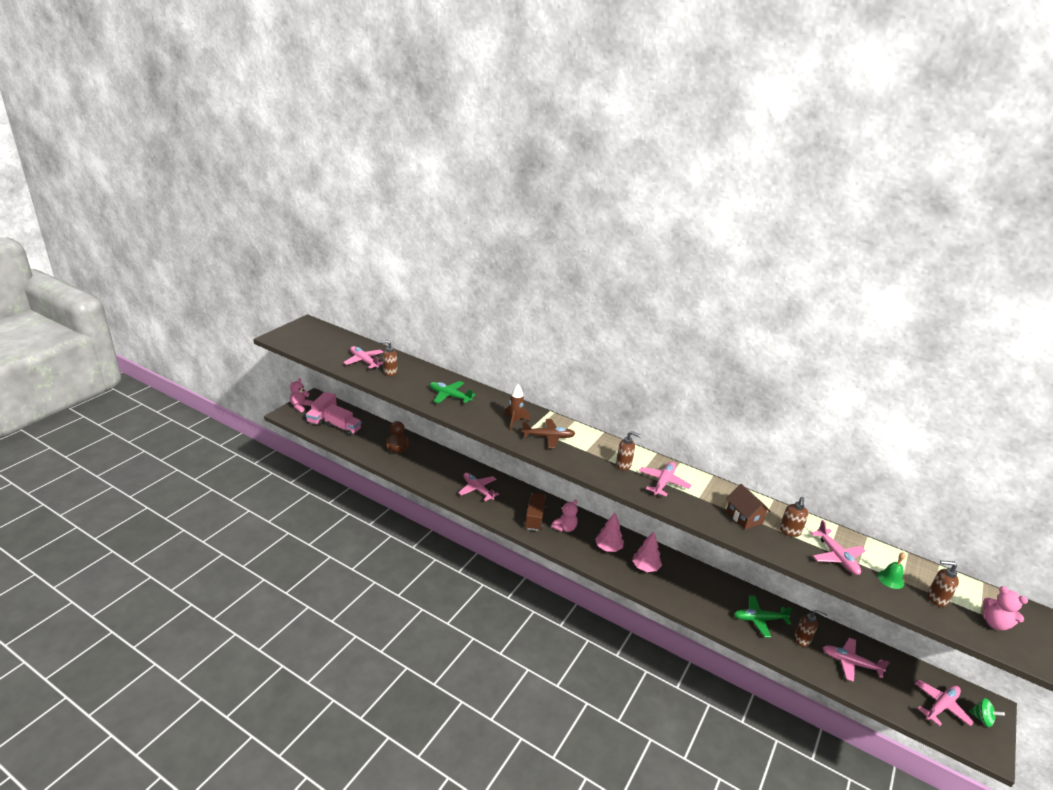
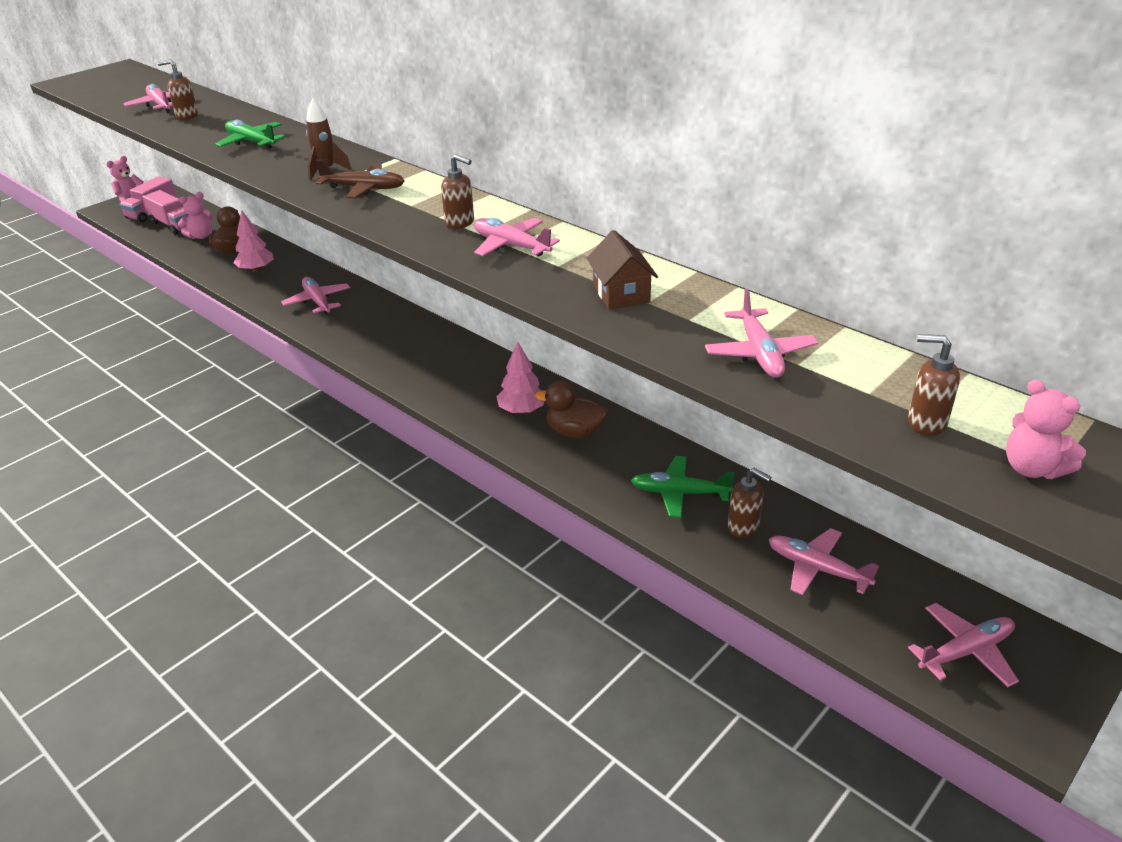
camera: 15 degrees right, 5 degrees up
brown truck [524,493,546,531] -> none
pink teddy bear [551,499,578,532] -> pink teddy bear moved to [178,192,213,239]
pink tree [595,513,624,552] -> pink tree moved to [233,210,274,272]
pink plane [639,462,691,497] -> pink plane turned 90 degrees counterclockwise [474,218,560,256]
brown soap dispenser [780,497,809,537] -> none
green bell [878,552,906,589] -> none
green spinning top [969,698,1005,727] -> none
none -> brown duck [535,381,608,438]

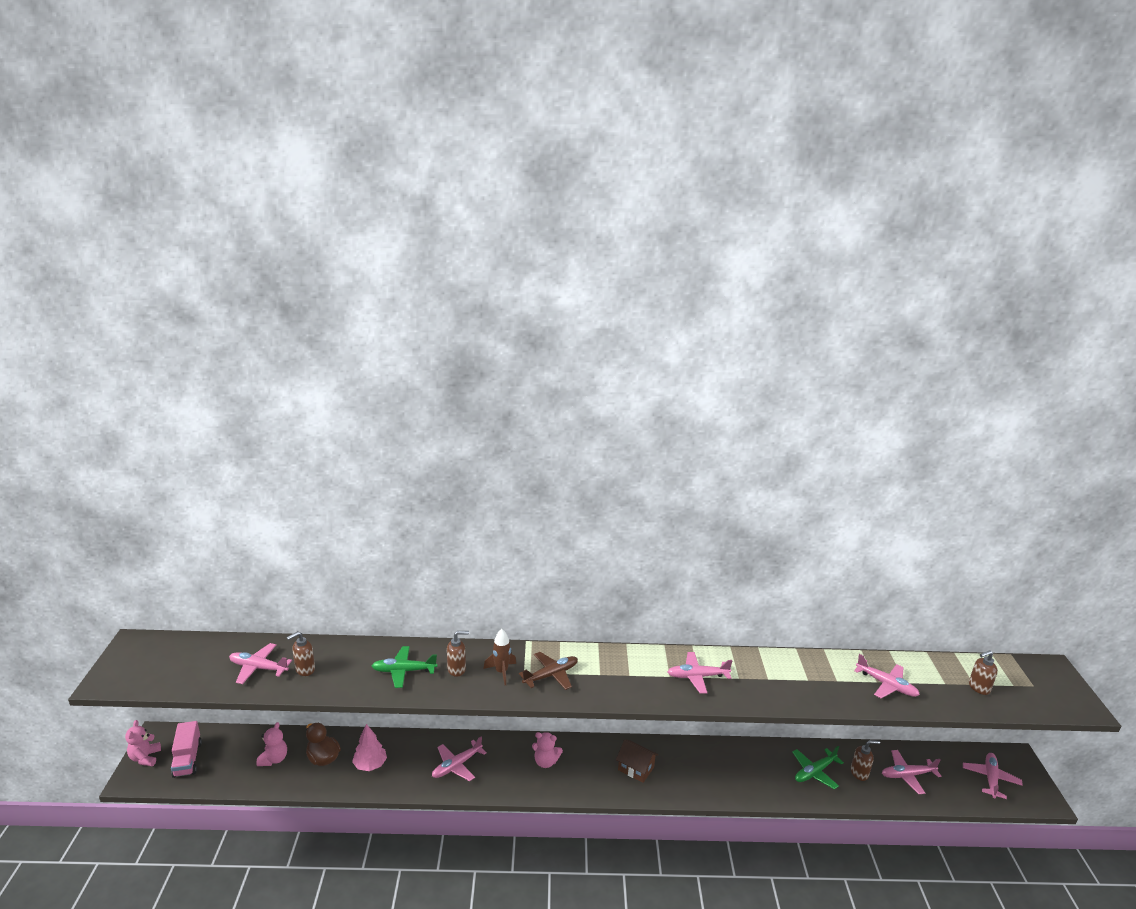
camera: 45 degrees left, 10 degrees down
pink truck [143,190,189,234] -> none
pink plane [281,277,350,314] -> pink plane turned 60 degrees counterclockwise [432,736,487,781]
brown soap dispenser [441,154,474,229] -> brown soap dispenser moved to [447,631,469,677]
pink tree [497,341,545,414] -> none
brown duck [535,381,608,438] -> none
brown house [587,230,658,309] -> brown house moved to [616,739,658,783]
pink teddy bear [1006,379,1086,479] -> pink teddy bear moved to [532,732,563,768]

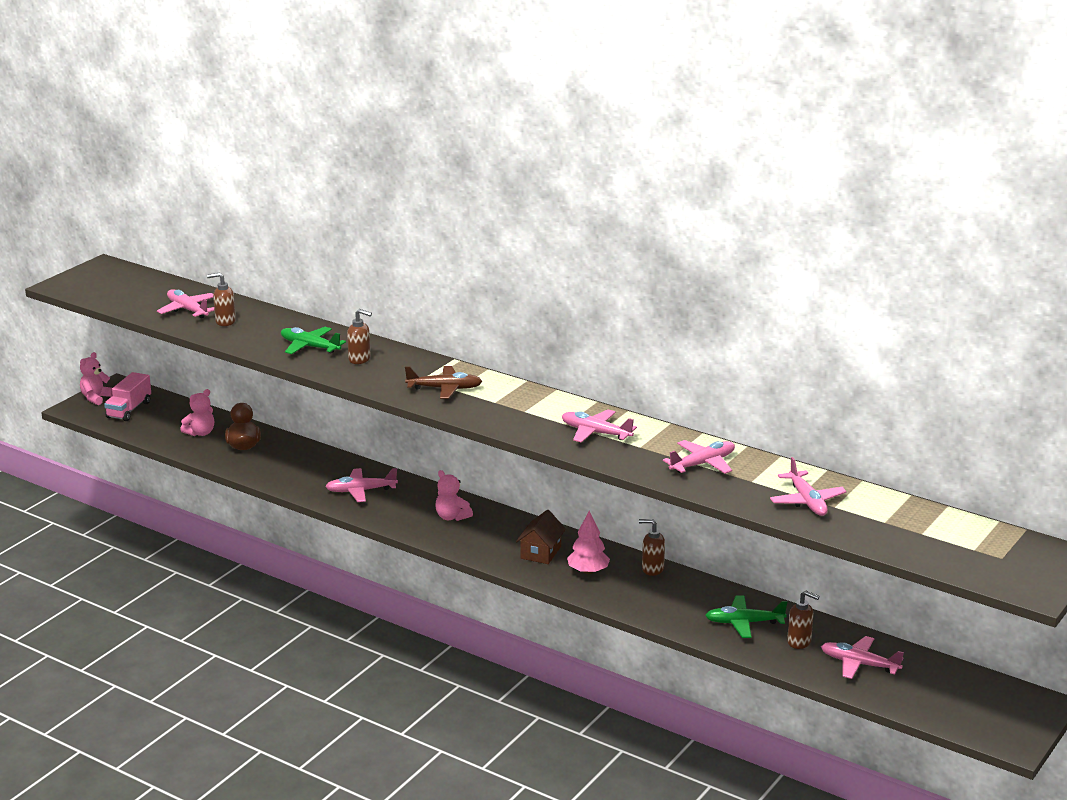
camera: 35 degrees right, 0 degrees up
pink tree [352,724,387,771] -> pink tree moved to [567,511,610,574]
brown rocket [483,629,516,685] -> none
brown house [616,739,658,783] -> brown house turned 45 degrees clockwise [516,510,566,564]
pink plane [963,753,1023,799] -> pink plane moved to [663,440,735,474]
brown soap dispenser [969,651,998,695] -> brown soap dispenser moved to [639,519,665,576]

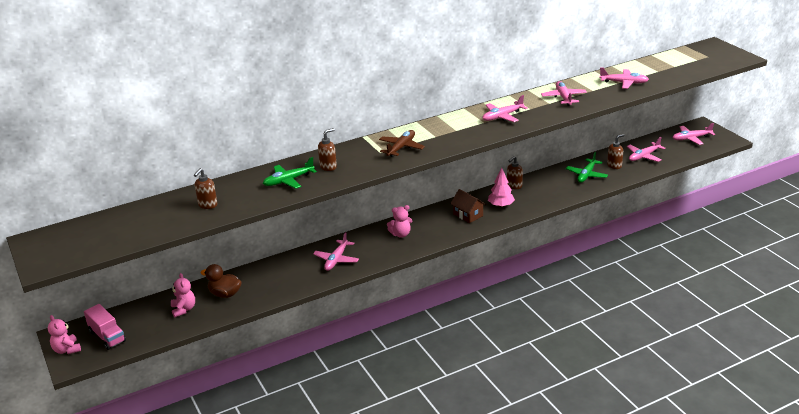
camera: 60 degrees left, 5 degrees up
pink plane [157,289,214,318] -> pink plane moved to [672,123,715,145]

